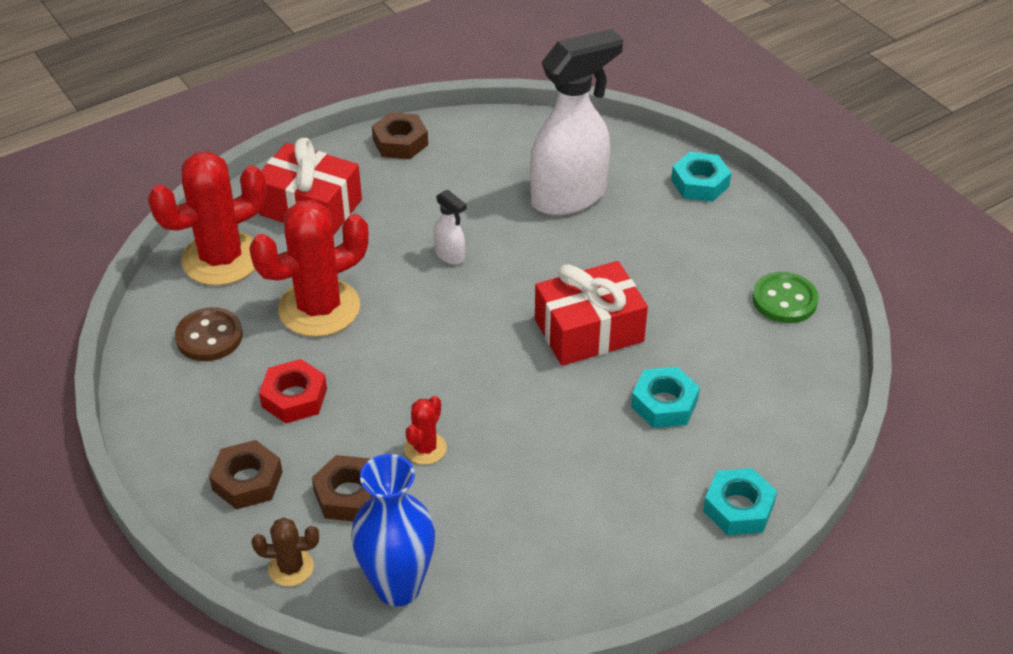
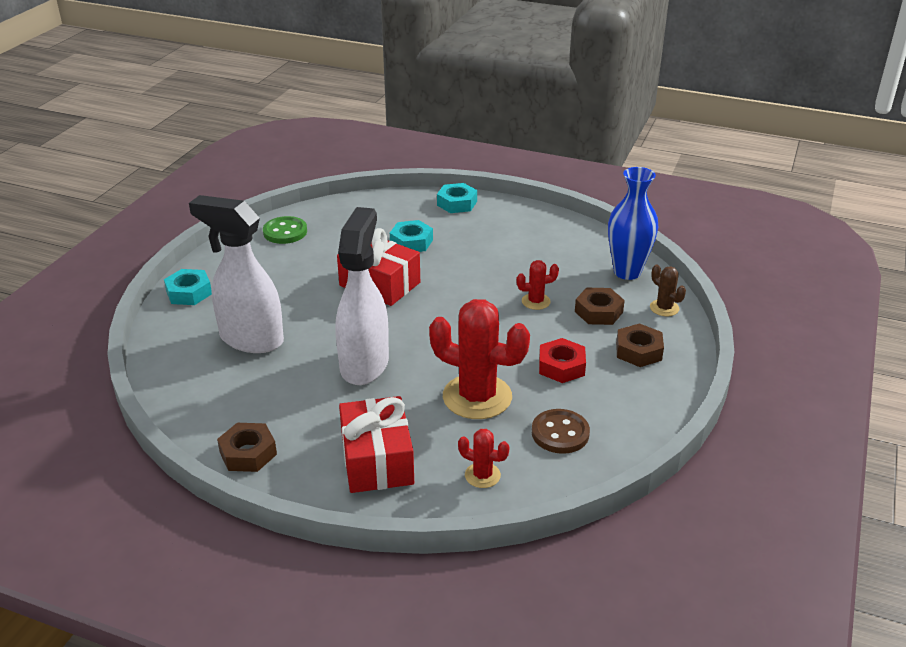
camera: 125 degrees left, 10 degrees down
red cactus [148,151,267,286] -> red cactus [458,429,509,488], size x0.47
white spray bottle [434,190,467,264] -> white spray bottle [336,207,389,385], size x2.38

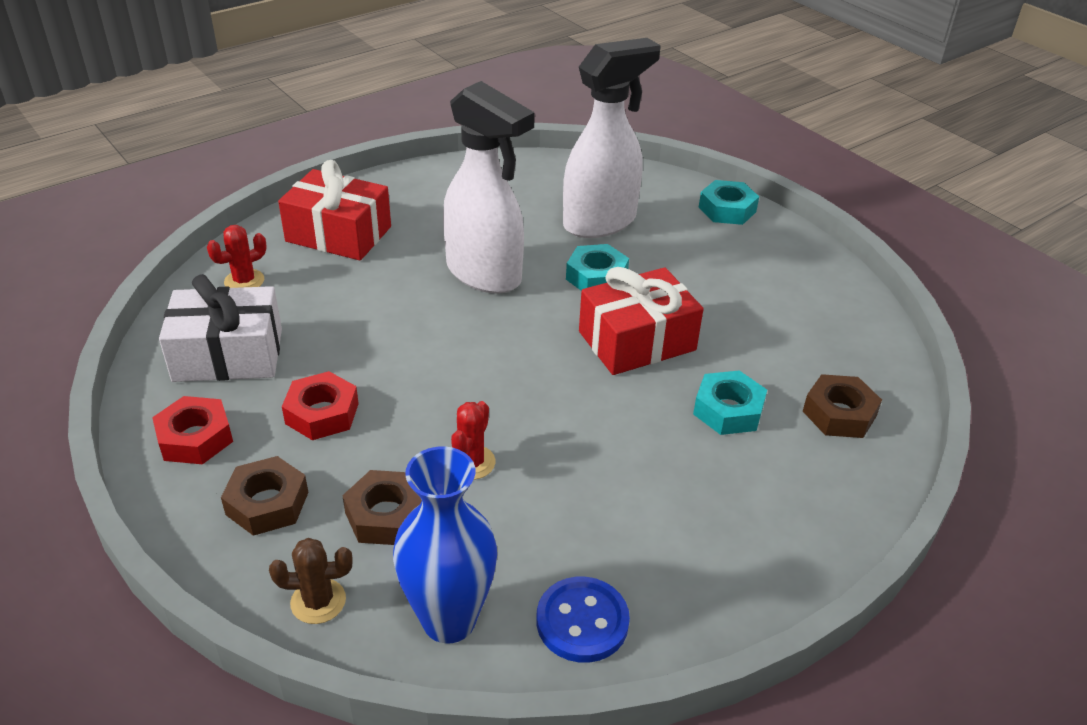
camera: 120 degrees right, 5 degrees up
brown nut [217,423,277,472] -> brown nut moved to [802,374,882,438]
green button [263,216,307,244] -> none
red cactus [429,299,530,419] -> none
turquoise nut [437,183,477,213] -> turquoise nut moved to [566,244,629,291]
brown button [532,409,590,454] -> white gift [159,274,282,382]
none -> red nut [152,396,233,464]
none -> blue button [536,577,630,663]

